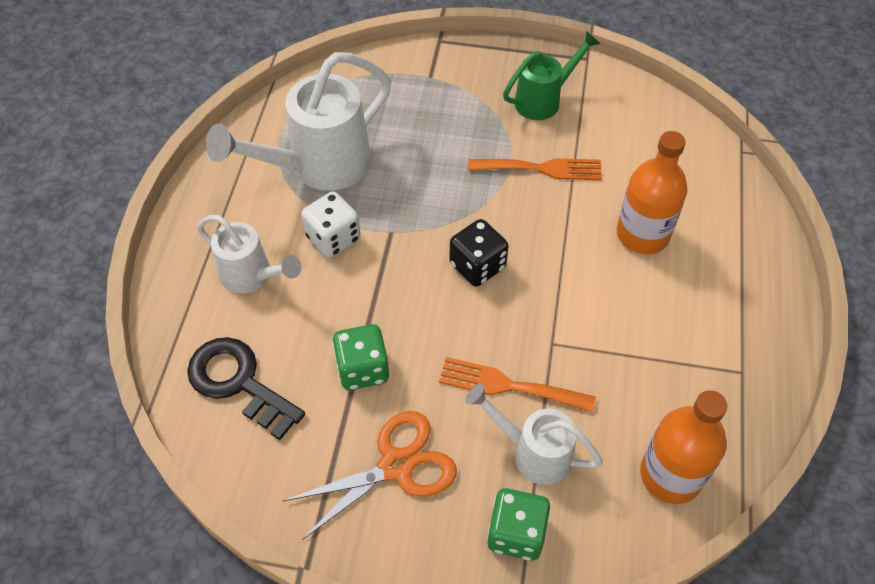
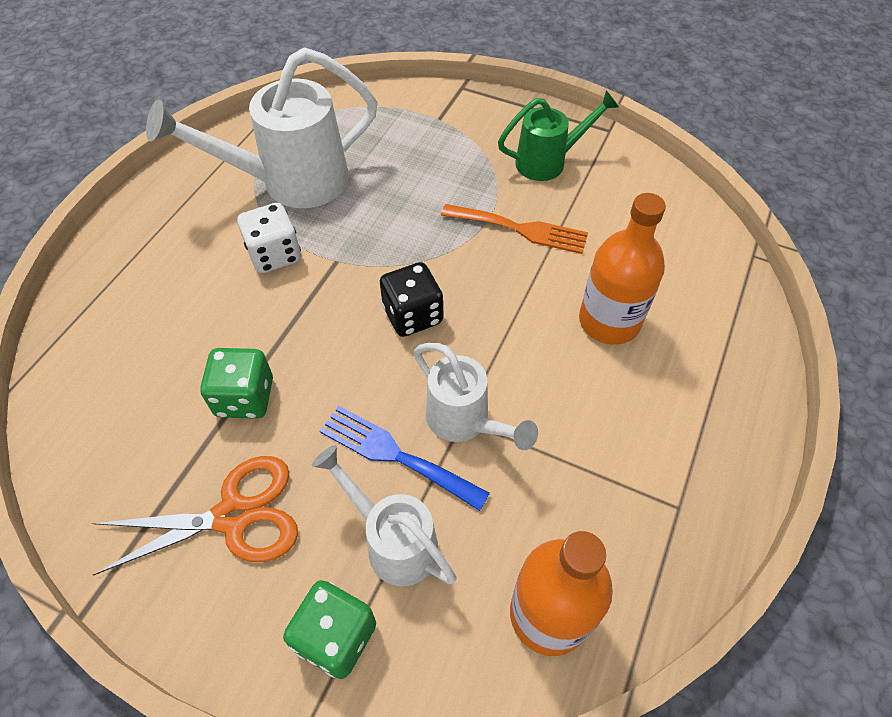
camera: 15 degrees right, 0 degrees up
black key [187,337,305,440] -> none
white watering can [197,215,302,294] -> white watering can moved to [414,343,538,450]
orange fork [439,357,596,413] -> blue fork [320,406,490,511]

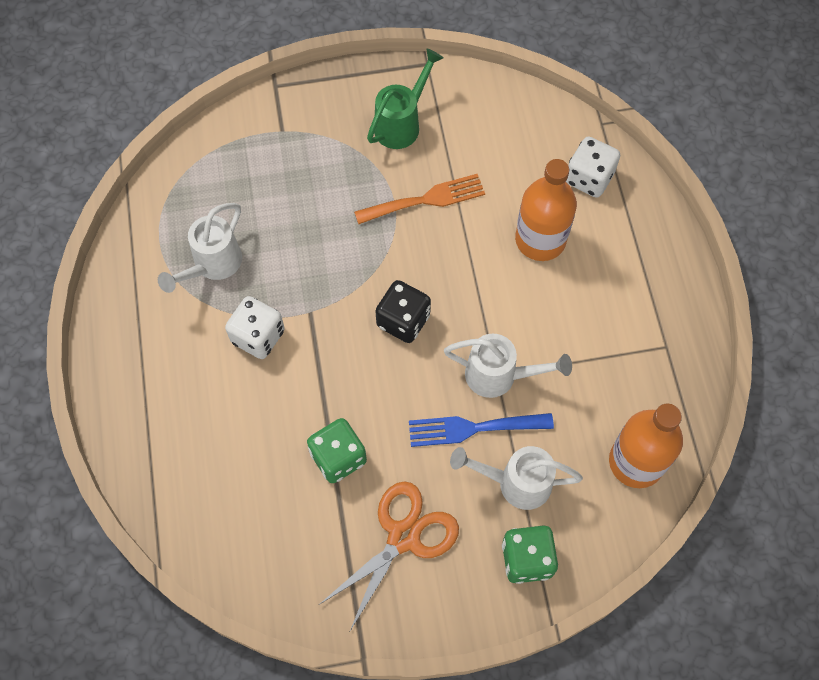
camera: 35 degrees left, 10 degrees up
white watering can [146,47,378,208] -> white watering can [158,203,242,293], size x0.59
none -> white dice [566,136,620,198]

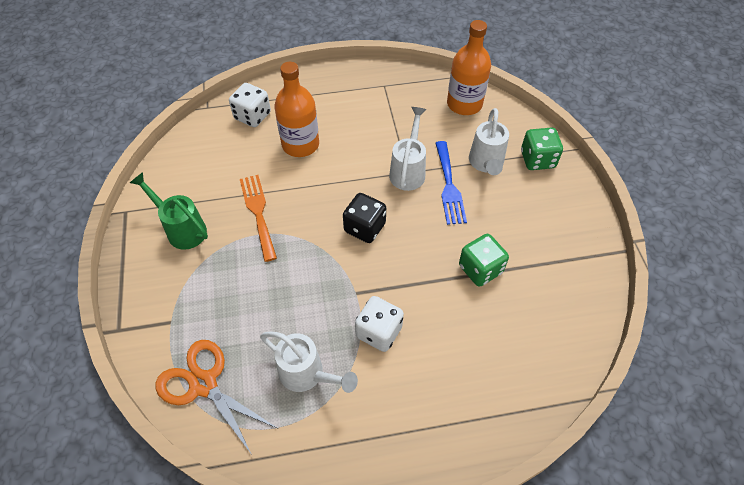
camera: 90 degrees left, 10 degrees down
orange scissors [319,481,459,631] -> orange scissors moved to [155,340,277,455]

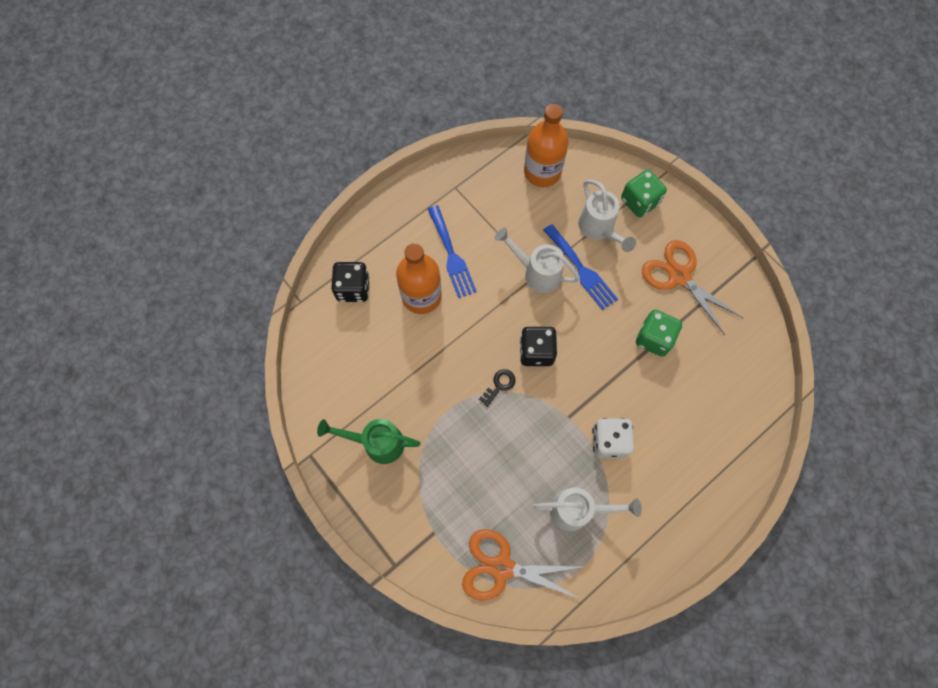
camera: 30 degrees left, 15 degrees up
white dice [229,83,271,127] -> black dice [331,262,370,302]
orange fork [240,175,277,262] -> none
white watering can [389,107,426,191] -> white watering can turned 45 degrees counterclockwise [495,227,580,293]
none -> blue fork [428,205,477,298]
none -> black key [479,369,515,407]
none -> orange scissors [642,240,744,335]

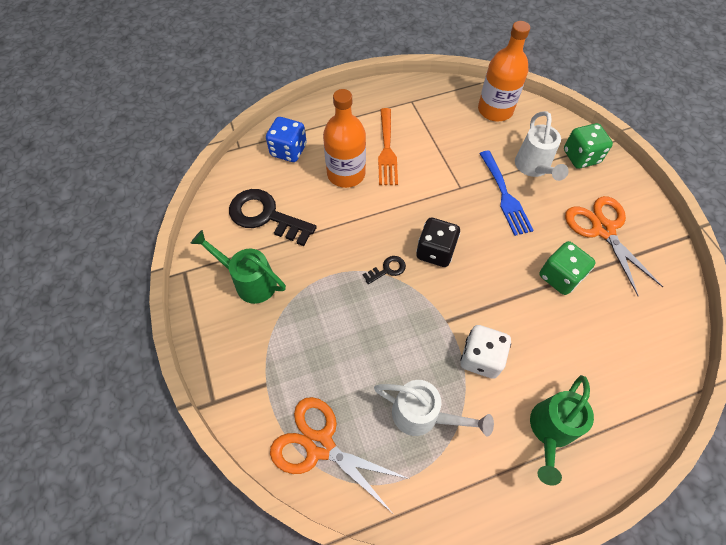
camera: 20 degrees right, 10 degrees down
black dice [331,262,370,302] -> blue dice [266,117,307,162]
blue fork [428,205,477,298] -> orange fork [378,108,398,185]
white watering can [495,227,580,293] -> none
none -> black key [229,189,317,246]
none -> green watering can [530,375,594,486]

